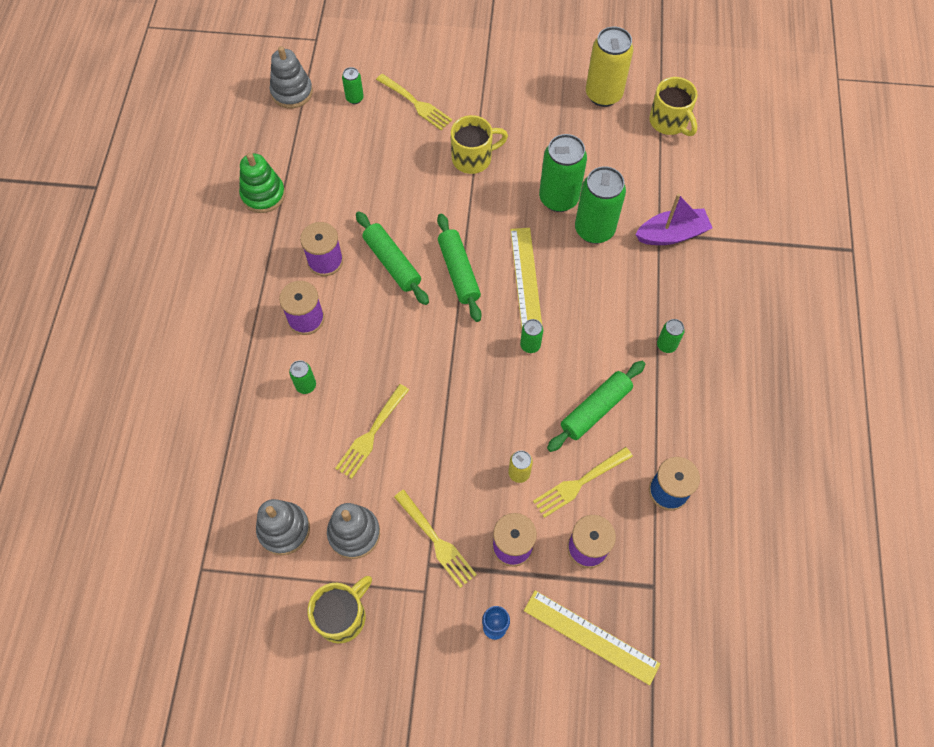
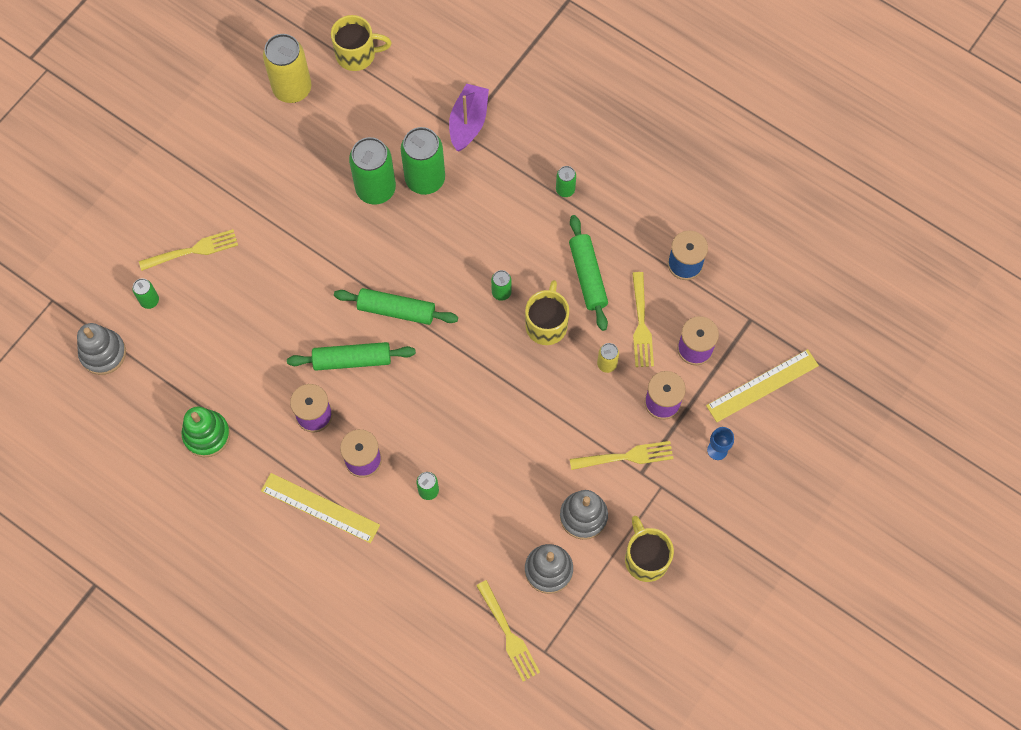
camera: 60 degrees left, 5 degrees up
yellow fork [335,384,409,479] -> yellow fork moved to [476,580,540,682]
yellow mug [451,115,508,174] -> yellow mug moved to [525,280,569,345]
yellow ruler [510,228,542,327] -> yellow ruler moved to [261,473,380,543]

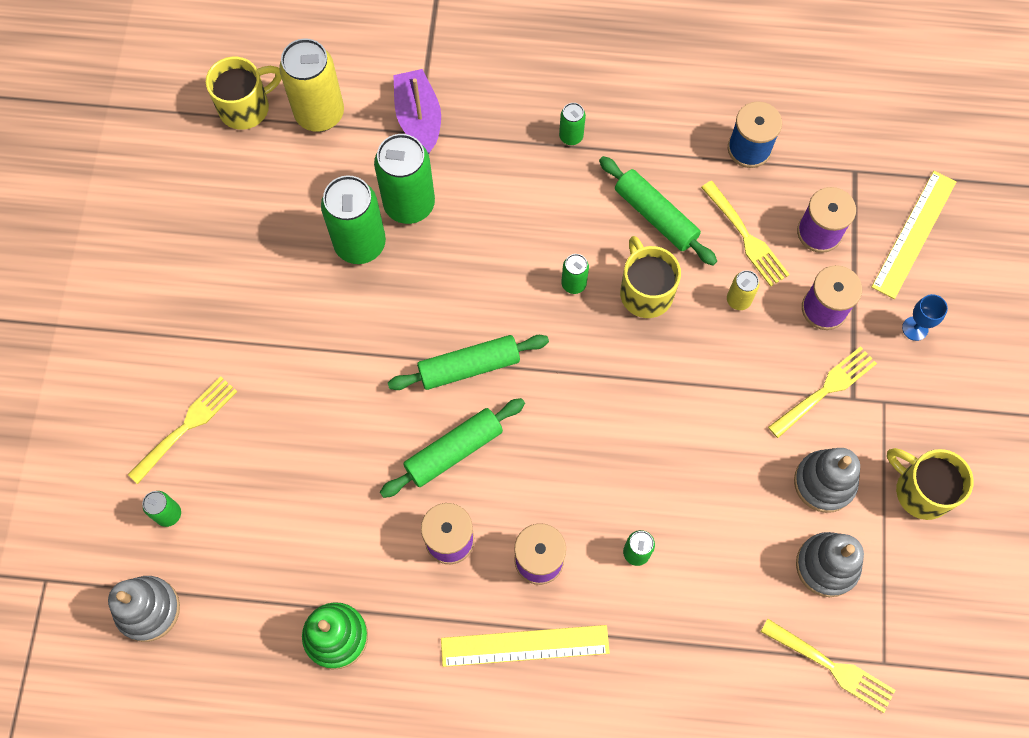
camera: 30 degrees left, 0 degrees up
yellow can [263,34,311,103] -> yellow can moved to [279,39,344,132]

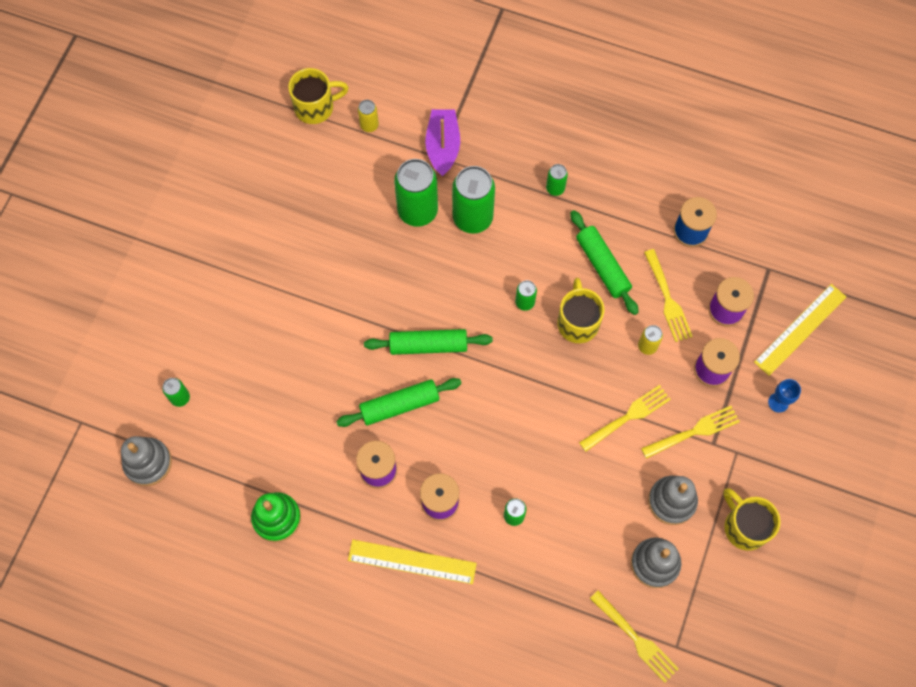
camera: 15 degrees right, 0 degrees up
yellow fork [127,376,238,484] -> yellow fork moved to [579,385,671,452]
yellow can [279,39,344,132] -> yellow can [358,100,379,132], size x0.48
green can [321,175,386,264] -> green can moved to [452,166,495,234]

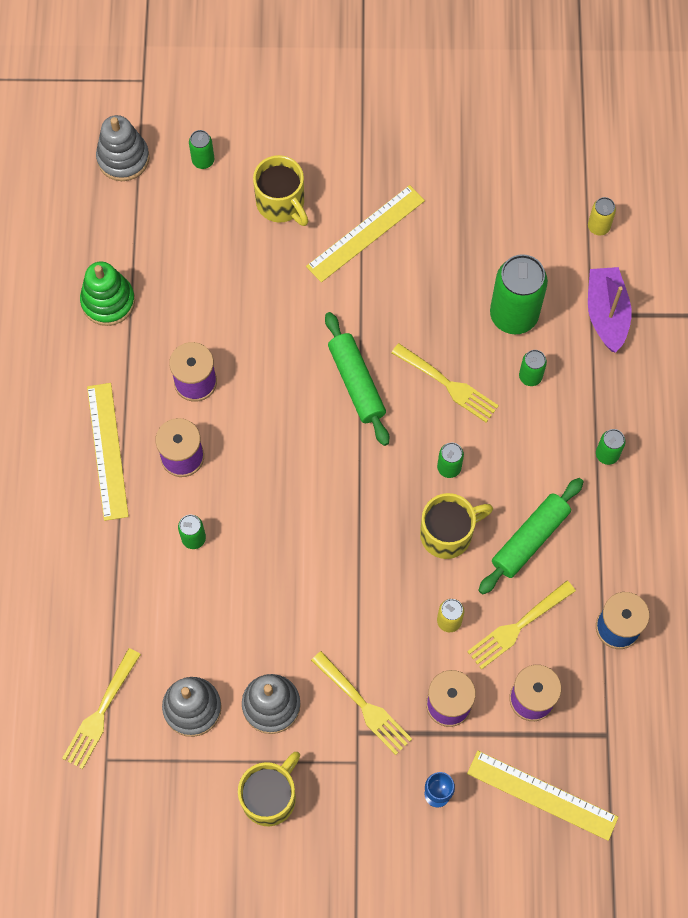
camera: 70 degrees right, 0 degrees up
yellow mug [288,68,349,124] -> yellow mug moved to [253,155,308,226]
green rolling pin [336,378,462,427] -> none
purple boat [425,109,460,176] -> purple boat turned 75 degrees counterclockwise [588,267,632,353]
green can [452,166,495,234] -> green can [519,350,547,386], size x0.48
yellow fork [579,385,671,452] -> yellow fork moved to [391,343,499,423]
none -> yellow ruler [306,185,425,282]

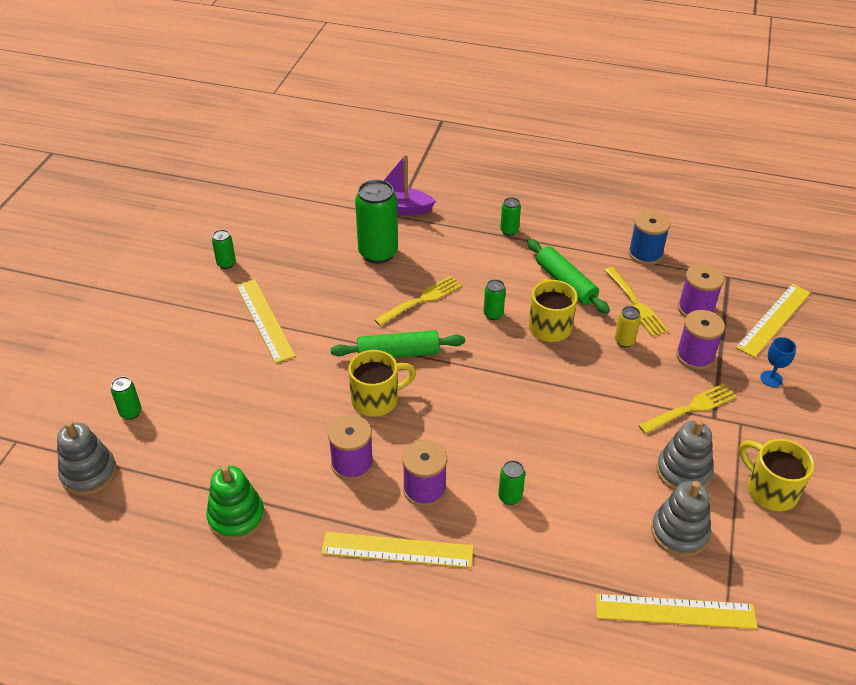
camera: 75 degrees left, 25 degrees down
yellow fork [62,648,141,769] -> yellow ruler [595,594,758,629]
yellow mug [253,155,308,226] -> yellow mug moved to [348,350,416,417]
green can [519,350,547,386] -> green can moved to [212,230,236,269]
yellow can [588,197,616,235] -> none

